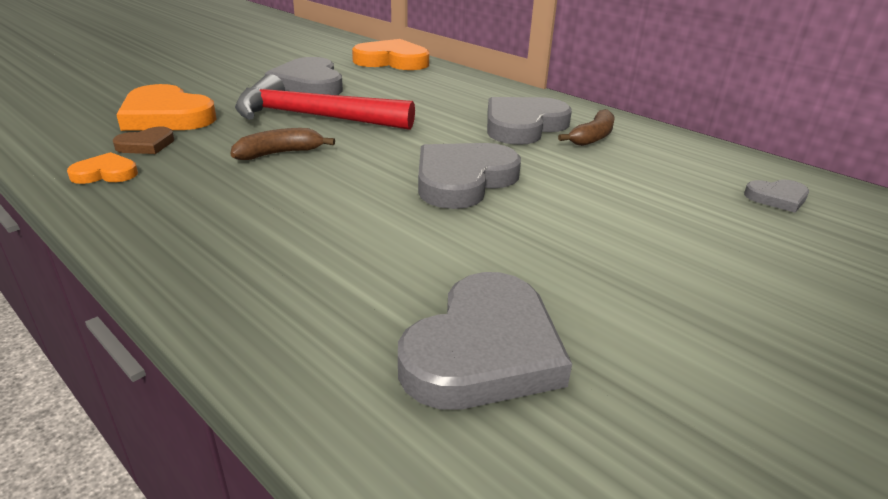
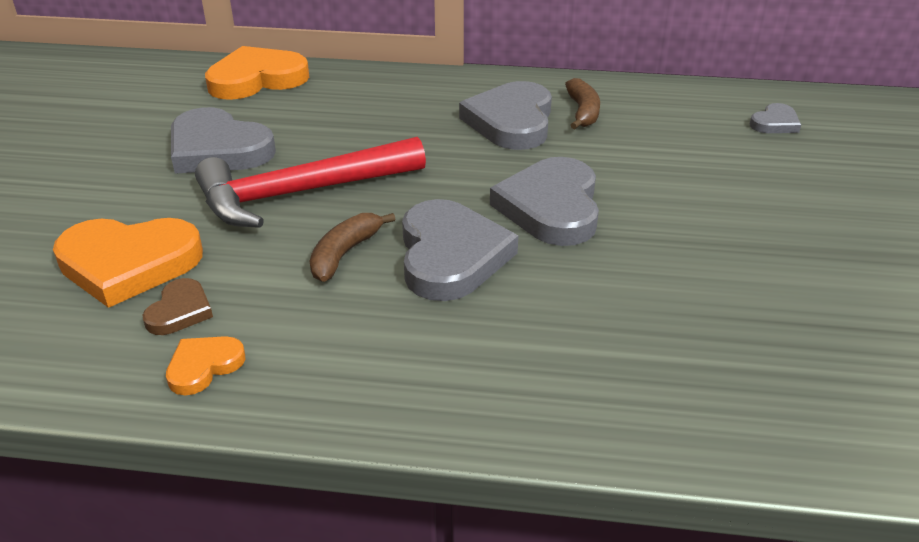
camera: 35 degrees left, 5 degrees up
grey heart [398,272,572,410] -> grey heart moved to [402,199,518,301]

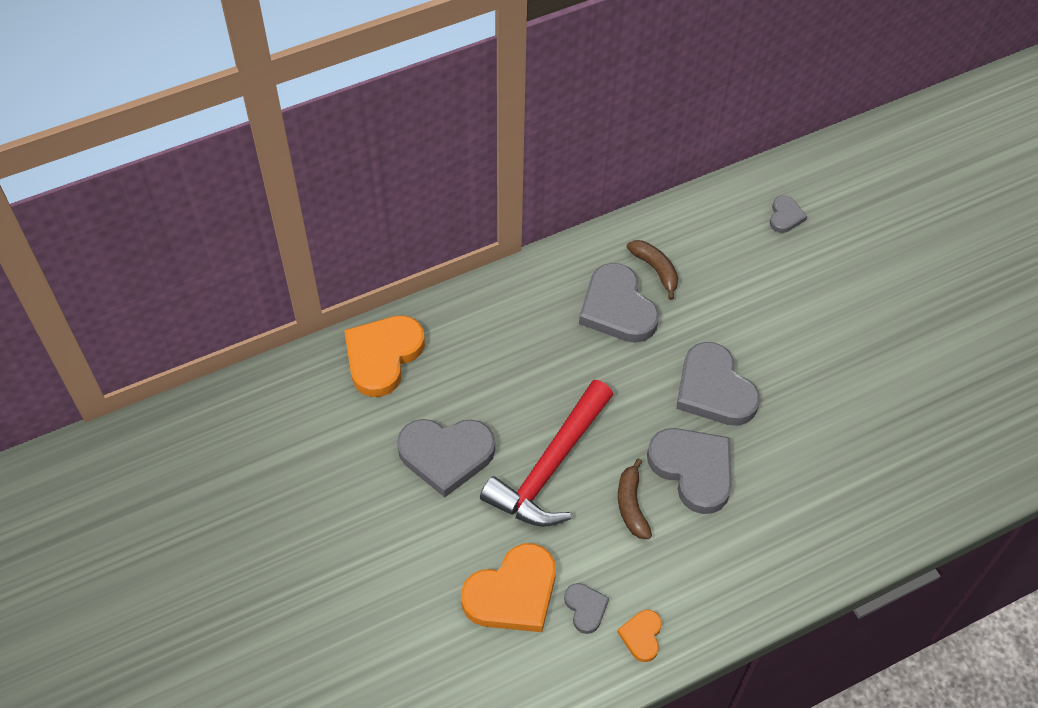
camera: 35 degrees left, 20 degrees up
brown heart [143,278,213,335] -> grey heart [564,583,609,634]

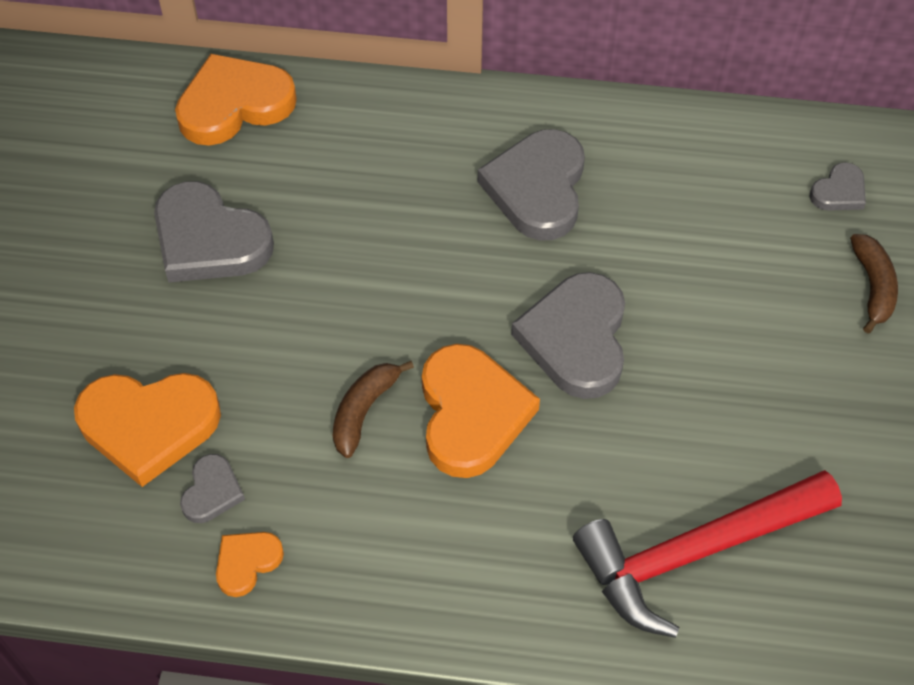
camera: 35 degrees right, 0 degrees up
red hammer [480,380,613,527] -> red hammer moved to [573,470,842,638]
brown banana [626,240,678,300] -> brown banana moved to [850,234,898,333]
grey heart [647,428,732,514] -> orange heart [422,344,540,478]

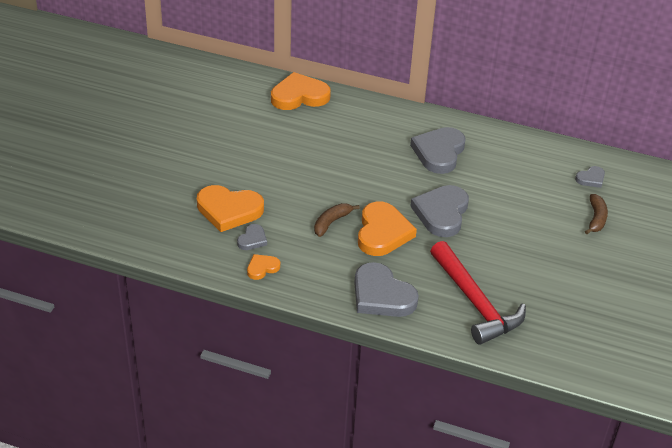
camera: 10 degrees right, 15 degrees down
grey heart [154,181,274,282] -> grey heart moved to [354,262,419,317]
red hammer [573,470,842,638] -> red hammer turned 105 degrees counterclockwise [430,241,526,345]

